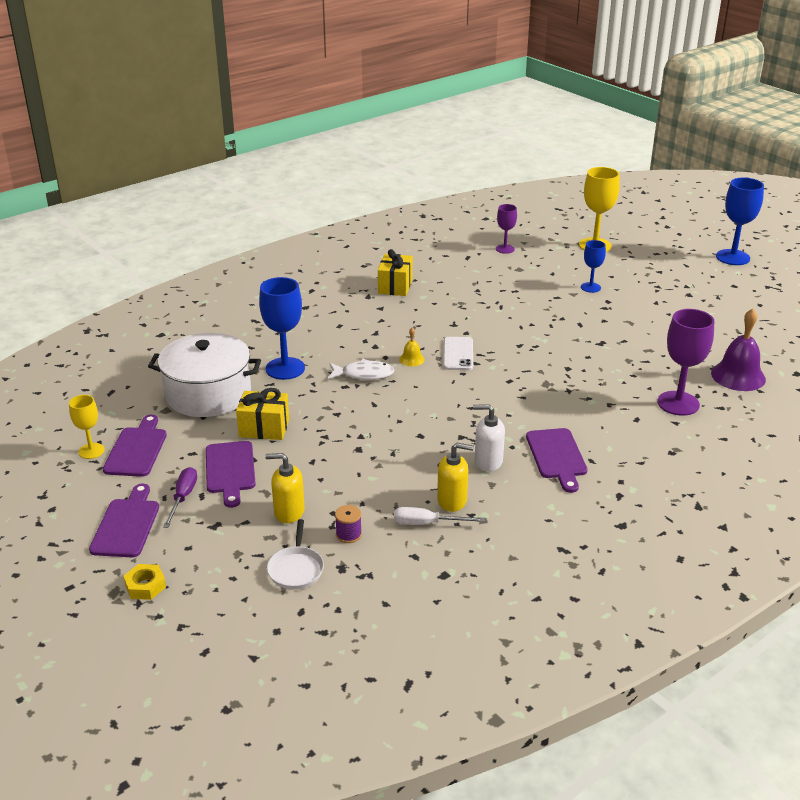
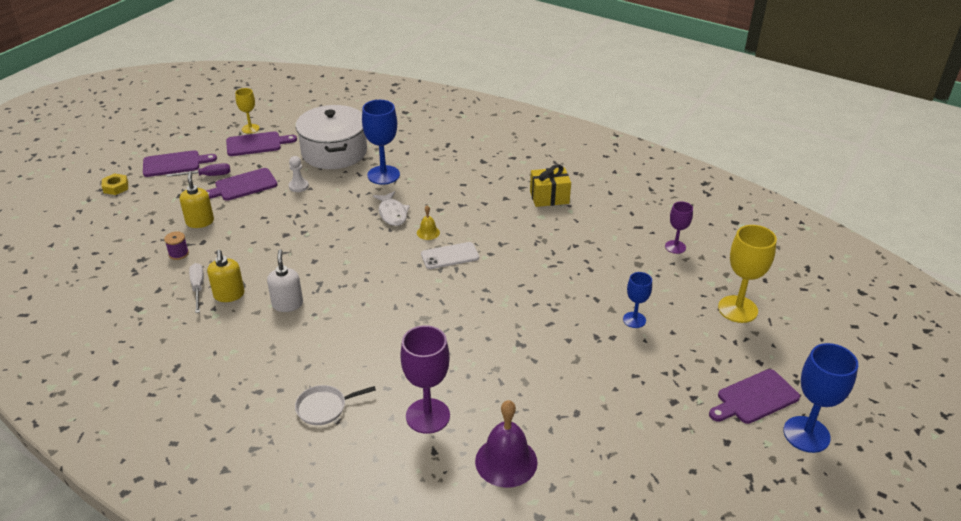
camera: 70 degrees right, 5 degrees up
yellow gift [236,388,289,440] -> white pawn [289,156,309,192]
white pan [267,519,324,590] -> white pan moved to [295,385,376,425]
purple cutting board [526,428,587,493] -> purple cutting board moved to [709,369,800,424]

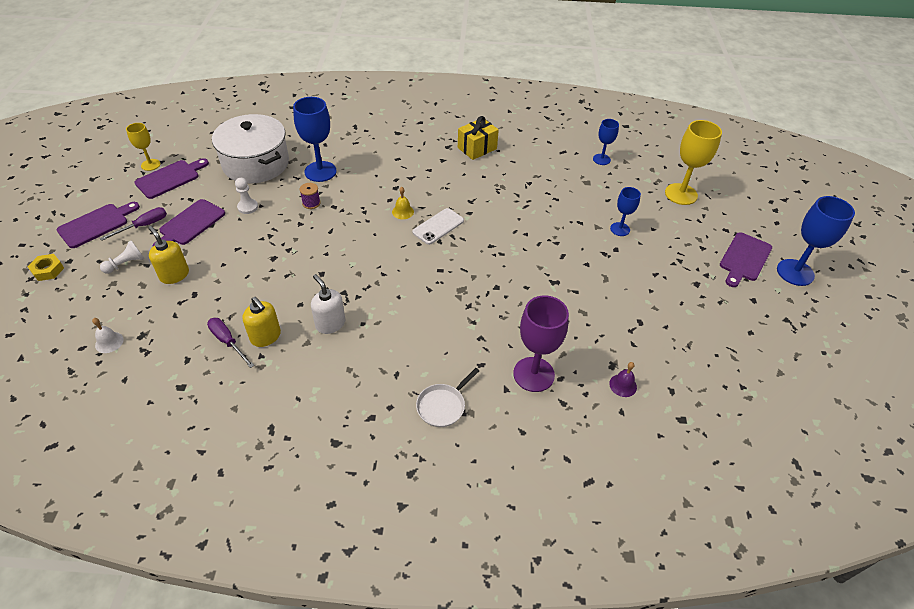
camera: 30 degrees left, 10 degrees up
purple spool [164,231,189,260] -> purple spool moved to [300,183,321,209]
white screwdriver [189,263,204,313] -> purple screwdriver [207,318,255,368]
white fish [373,191,410,226] -> none
purple bell [475,400,538,488] -> purple bell [609,362,637,397], size x0.49
purple goblet [665,201,693,254] -> blue goblet [593,119,619,165]
none -> white bell [92,318,124,353]
none -> white pawn [100,241,145,274]

